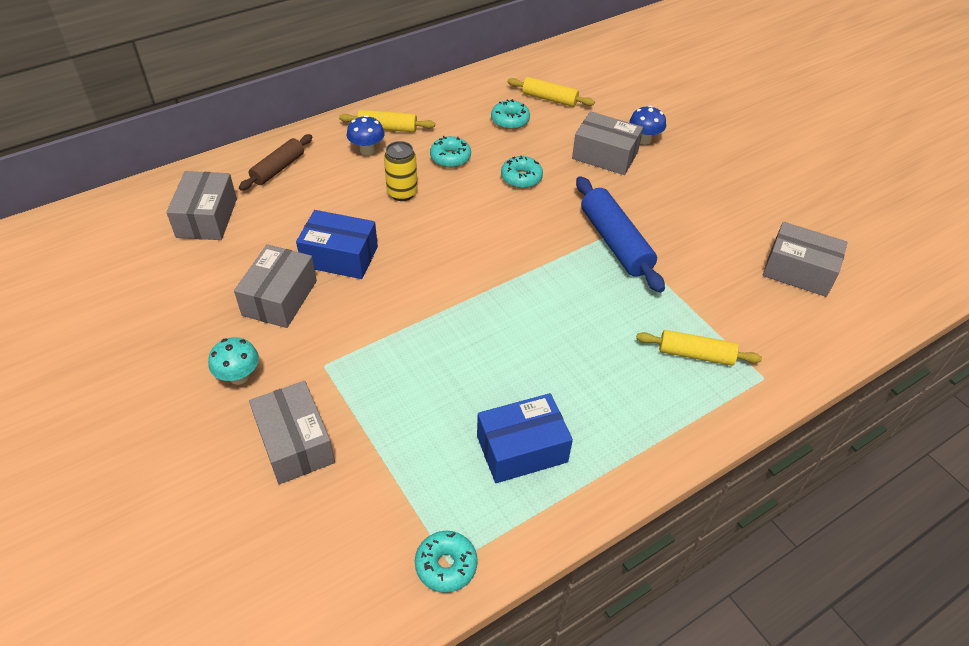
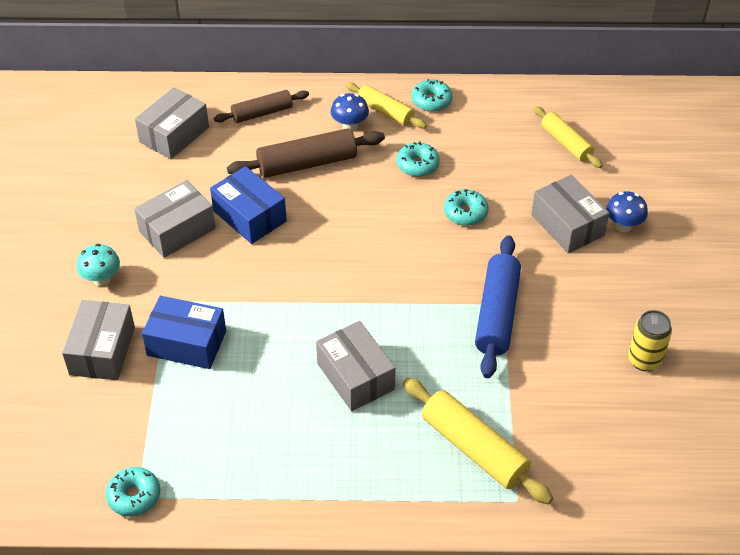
camera: 35 degrees right, 0 degrees up
yellow can [384,141,418,201] -> yellow can moved to [628,310,672,371]
blue box [477,393,573,483] -> blue box moved to [142,296,226,369]
turquoise donut [491,99,530,130] -> turquoise donut moved to [411,79,452,112]
yellow rolling pin [636,330,762,366] -> yellow rolling pin [403,378,553,504], size x1.56
grey box [762,222,848,297] -> grey box moved to [316,321,396,411]
none -> brown rolling pin [227,128,385,178]

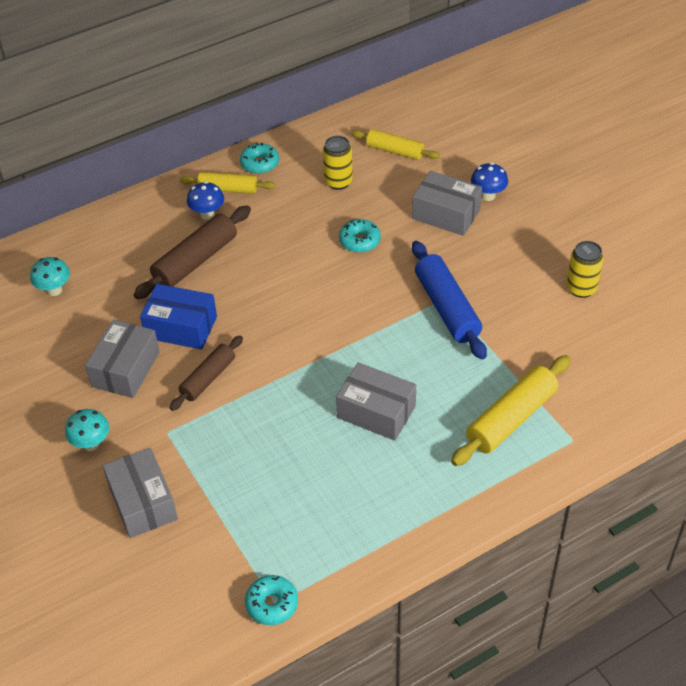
camera: 30 degrees left, 0 degrees up
grey box [135,87,209,159] -> turquoise mushroom [30,257,70,296]
blue box [142,296,226,369] -> none
brown rolling pin [214,90,309,123] -> brown rolling pin moved to [170,335,243,411]
turquoise donut [396,141,440,177] -> none
yellow rolling pin [403,378,553,504] -> yellow rolling pin turned 60 degrees counterclockwise [451,355,571,466]
none -> yellow can [323,136,353,190]

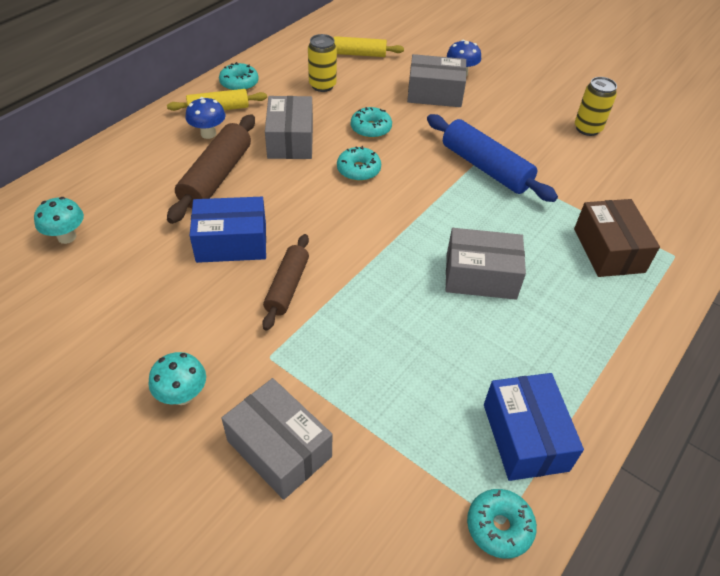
camera: 25 degrees left, 0 degrees up
grey box [85,320,160,398] -> grey box moved to [265,96,313,159]
yellow rolling pin [451,355,571,466] -> brown box [574,199,660,277]
none -> turquoise donut [337,146,381,181]
none -> blue box [484,373,584,481]

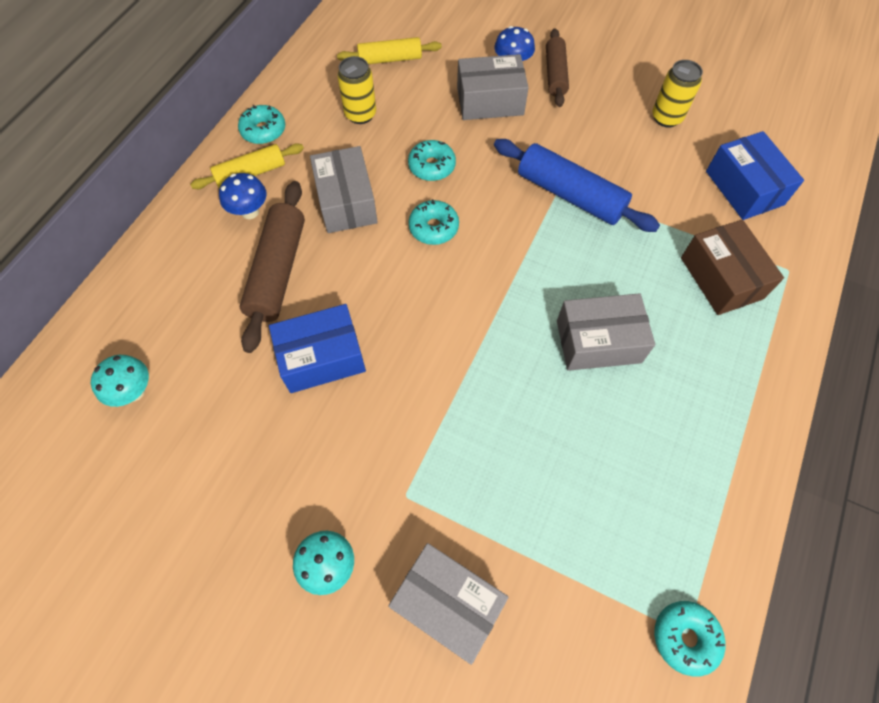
camera: 10 degrees left, 15 degrees up
brown rolling pin [262,234,309,331] -> brown rolling pin moved to [546,28,569,107]
blue box [484,373,584,481] -> blue box moved to [706,131,804,220]

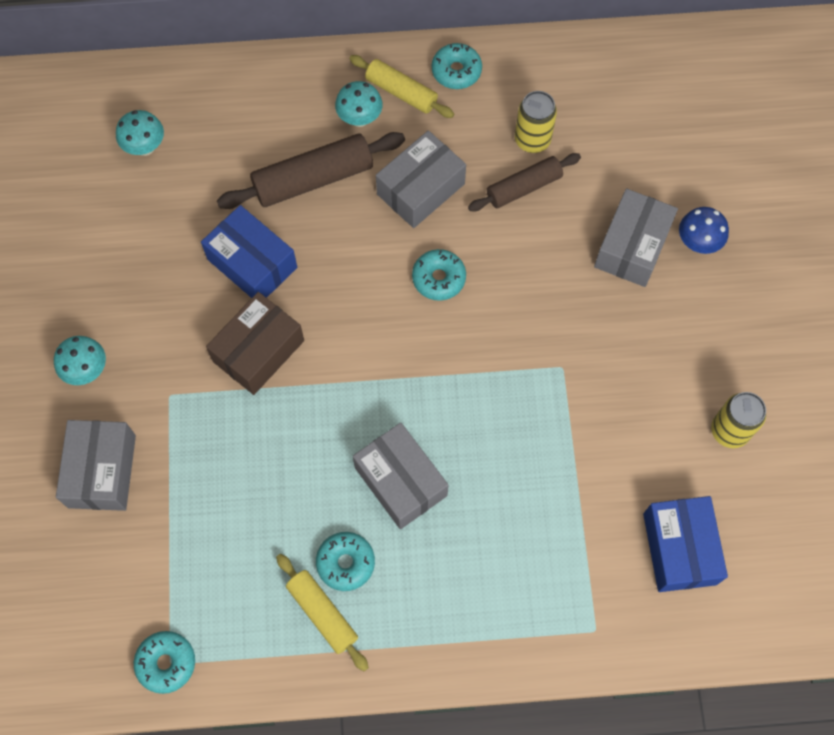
camera: 60 degrees right, 5 degrees up
blue mushroom [219,173,267,219] -> turquoise mushroom [335,81,383,127]
yellow rolling pin [337,37,442,64] -> yellow rolling pin moved to [276,554,369,671]
turquoise donut [408,140,456,181] -> turquoise donut moved to [316,532,375,591]
grey box [457,54,529,120] -> grey box turned 60 degrees clockwise [594,189,678,287]
blue rolling pin [494,139,660,232] -> none
brown rolling pin [546,28,569,107] -> brown rolling pin moved to [468,153,581,211]
brown box [681,220,784,315] -> brown box moved to [206,292,304,395]
blue box [706,131,804,220] -> blue box turned 45 degrees counterclockwise [643,496,728,592]

